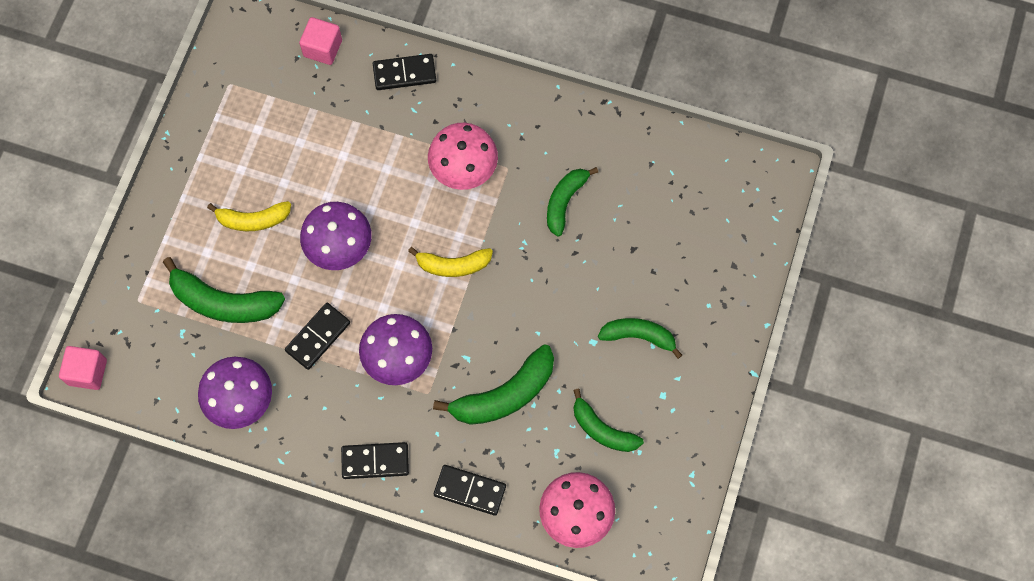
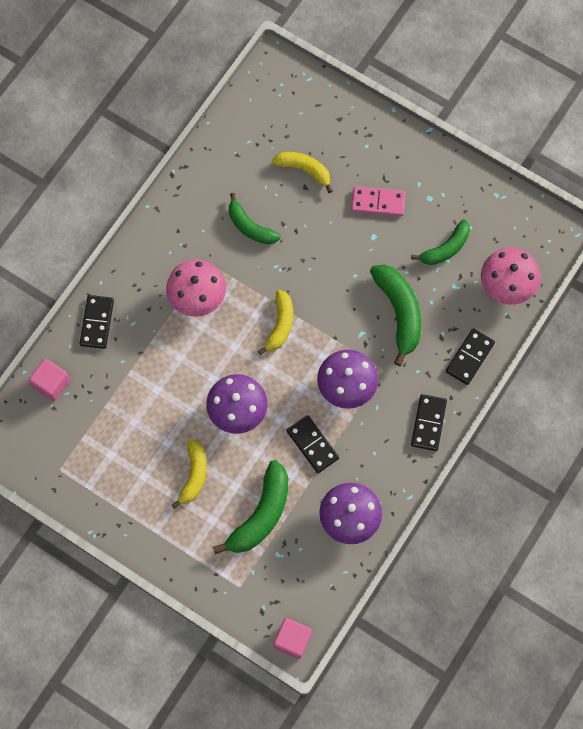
camera: 75 degrees left, 0 degrees up
green banana [598,318,682,359] -> pink domino [351,186,405,216]
none -> yellow banana [272,152,333,193]

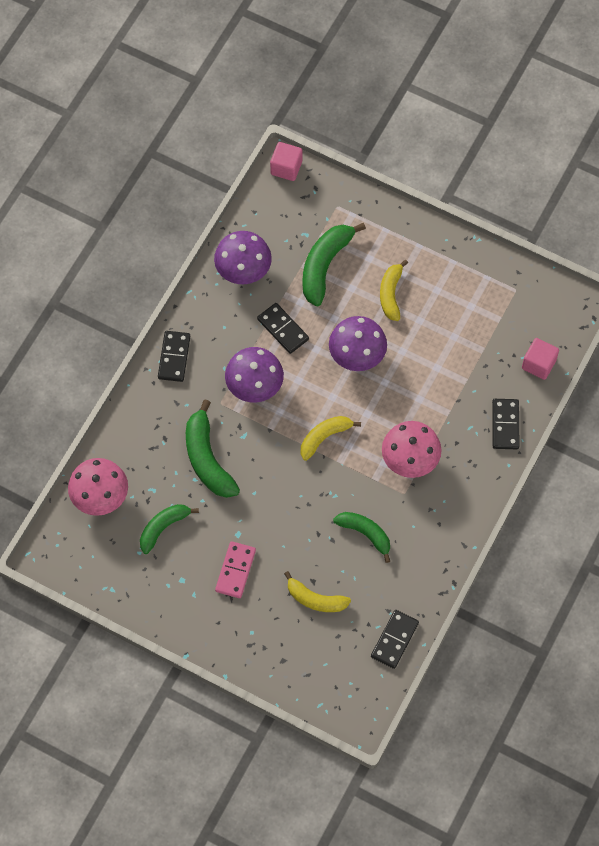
camera: 175 degrees right, 5 degrees down
yellow banana [258,290,293,355] -> yellow banana turned 45 degrees clockwise [301,416,361,461]
pink domino [351,186,405,216] -> pink domino turned 75 degrees counterclockwise [215,541,256,598]
black domino [446,328,495,385] -> black domino moved to [371,610,419,669]

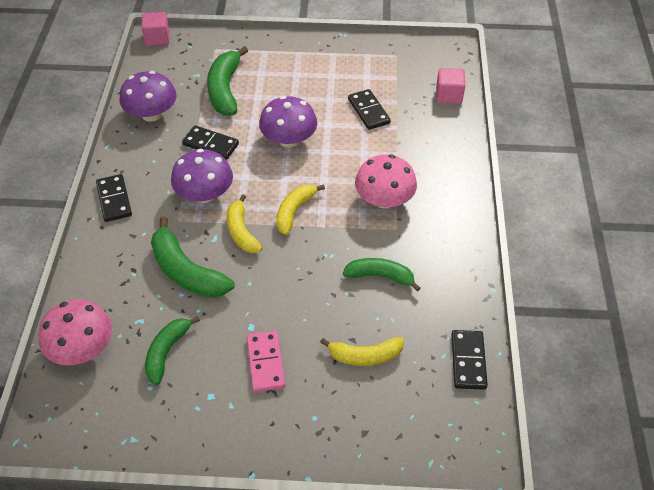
camera: 25 degrees left, 15 degrees down
yellow banana [380,260,408,321] -> yellow banana moved to [227,194,262,253]
black domino [492,399,519,449] -> black domino moved to [348,89,391,130]

